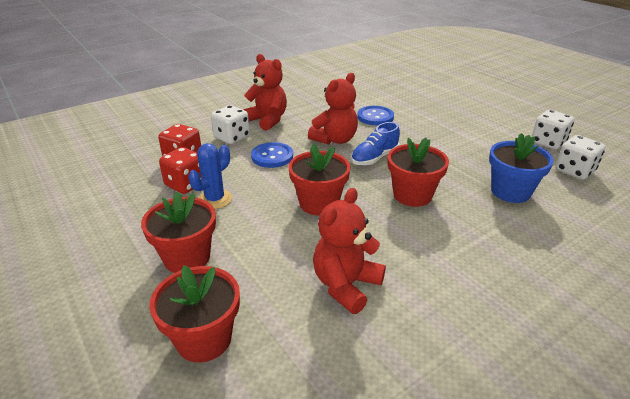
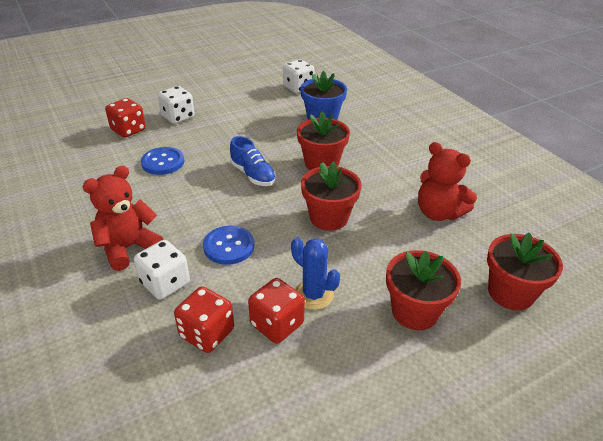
camera: 85 degrees left, 5 degrees up
red teddy bear [308,73,358,145] -> none
white dice [531,110,574,150] -> white dice moved to [158,86,195,124]
none -> red dice [105,98,146,138]

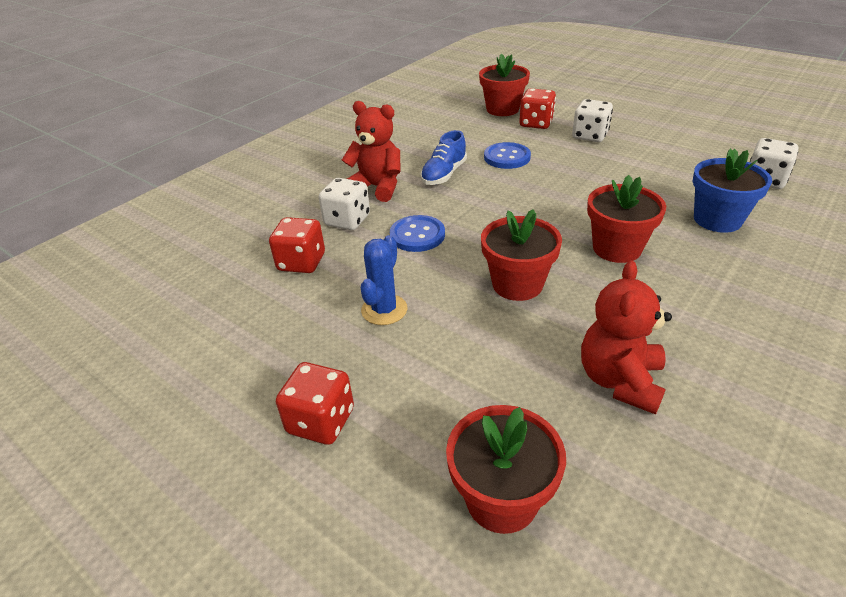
camera: 70 degrees right, 0 degrees up
blue shoe [230,136,276,186] -> blue shoe moved to [421,130,467,185]
red dice [248,278,305,344] -> red dice moved to [276,362,354,445]
red flower pot [386,250,461,330] -> red flower pot moved to [479,53,530,116]

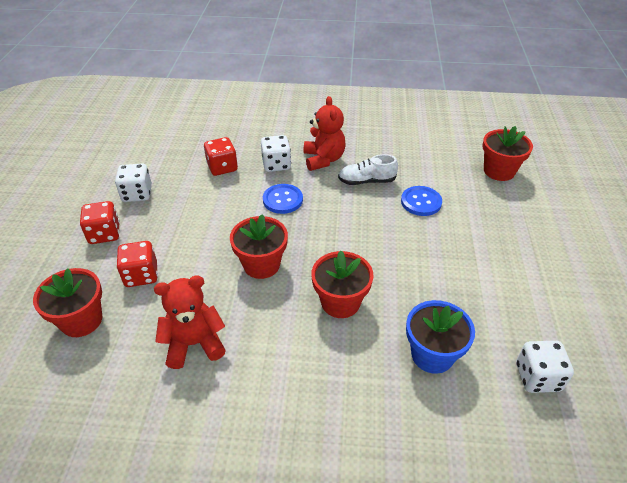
camera: 55 degrees right, 5 degrees up
blue cactus [361,235,407,325] -> none
blue shoe [421,130,467,185] -> white shoe [338,154,398,185]
red dice [519,89,556,129] -> red dice moved to [117,241,158,287]
white dice [572,99,613,142] -> white dice moved to [115,164,152,202]

